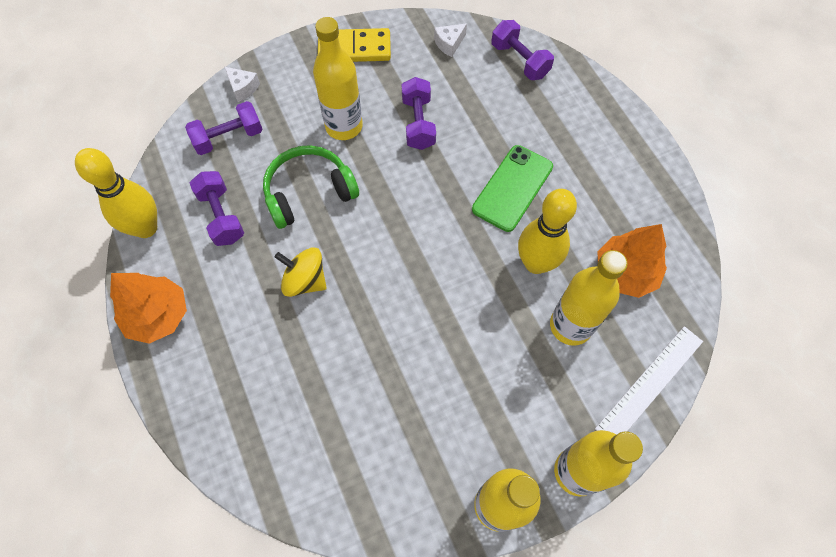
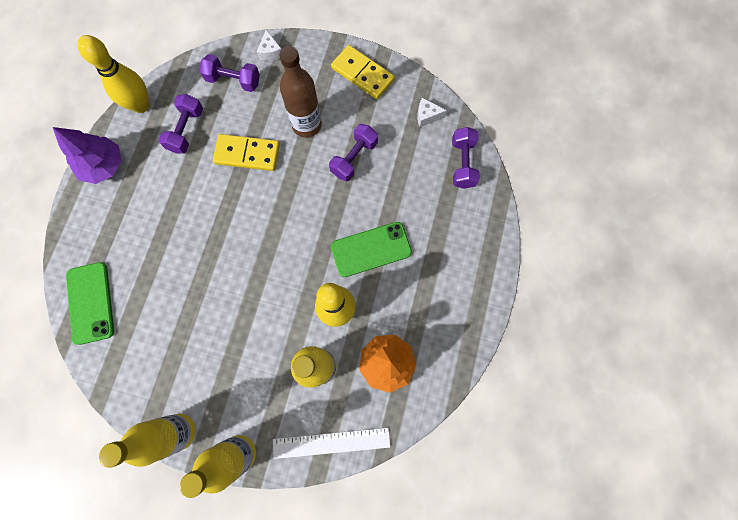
camera: 40 degrees right, 10 degrees up
orange tree [110,273,187,344] -> purple tree [53,127,122,184]
green headphones [263,145,359,229] -> yellow domino [213,134,280,171]
yellow spinning top [275,247,327,297] -> none
yellow bottle [313,17,363,140] -> brown bottle [279,46,322,138]
none -> green phone [66,262,114,345]

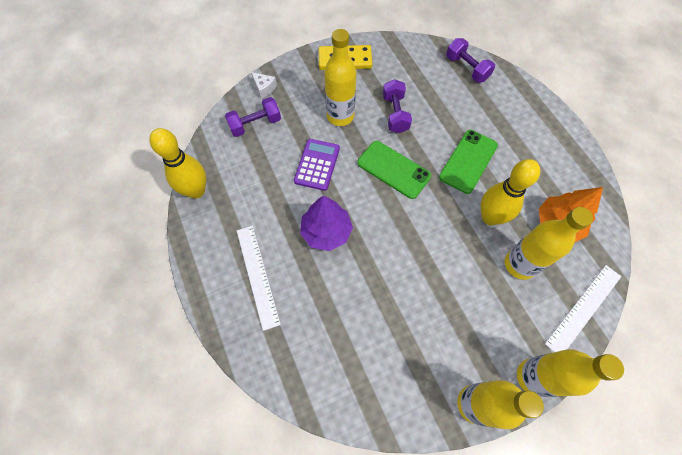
camera: 40 degrees left, 10 degrees down
purple tree [53,127,122,184] -> purple tree moved to [300,195,353,251]
green phone [66,262,114,345] -> green phone moved to [357,141,431,199]
purple dumbbell [159,94,203,154] -> none
yellow domino [213,134,280,171] -> purple calculator [294,139,340,191]
brown bottle [279,46,322,138] -> yellow bottle [325,29,356,126]
white cheese [417,98,447,127] -> none
none -> white ruler [237,226,281,331]

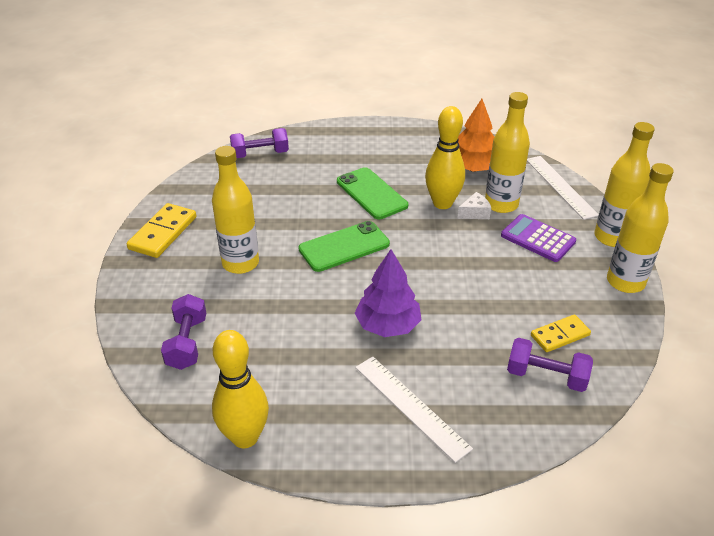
camera: 65 degrees left, 25 degrees down
white ruler [237,226,281,331] -> white ruler turned 45 degrees clockwise [355,356,473,463]
white cheese [251,72,277,99] -> white cheese moved to [457,192,491,219]
purple calculator [294,139,340,191] -> purple calculator moved to [501,214,576,262]
purple dumbbell [383,79,412,133] -> purple dumbbell moved to [507,338,593,392]
none -> yellow domino [531,314,591,352]

